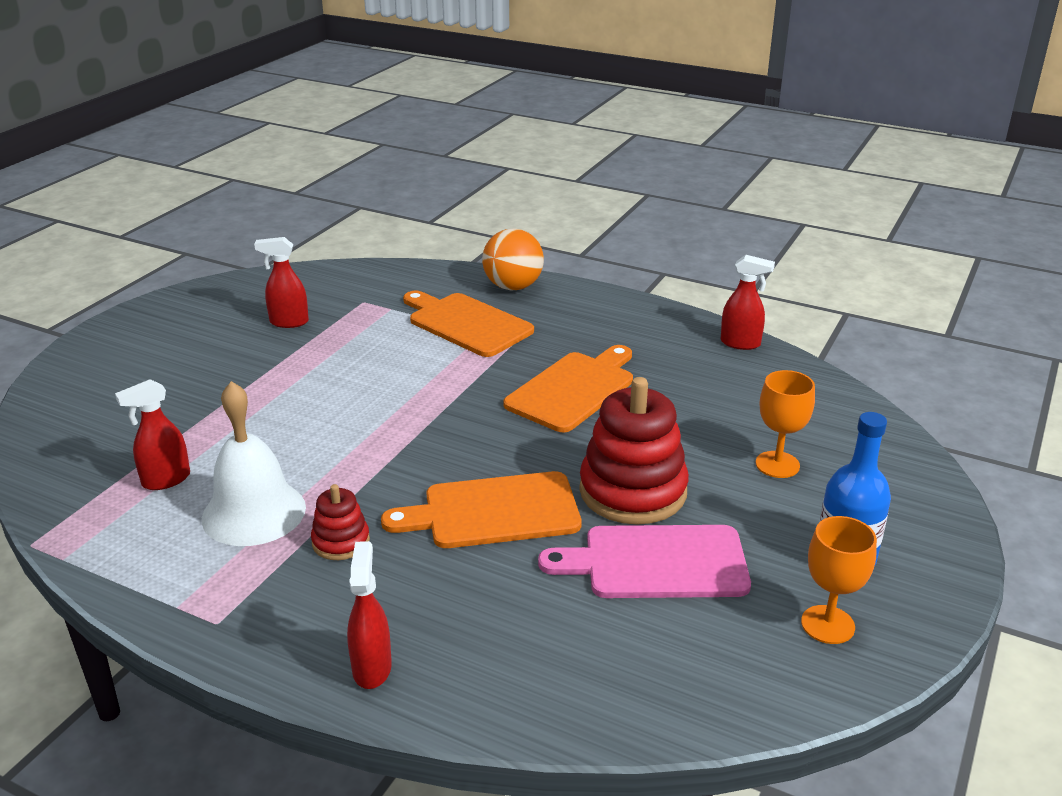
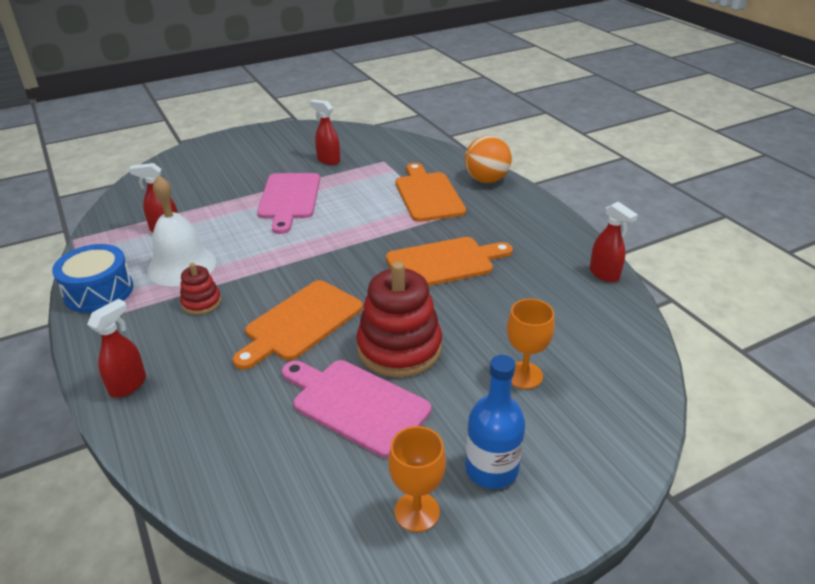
camera: 35 degrees right, 5 degrees up
orange cutting board [381,471,582,548] -> orange cutting board turned 75 degrees counterclockwise [233,280,363,370]
none -> blue drum [52,244,133,313]
none -> pink cutting board [257,173,320,234]

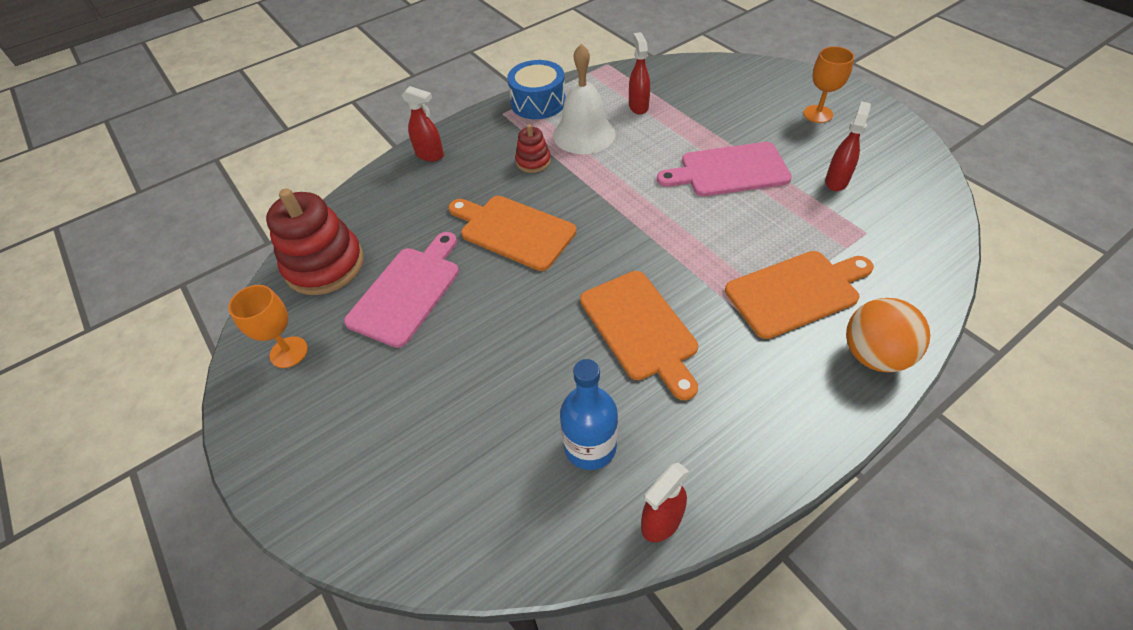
camera: 85 degrees right, 15 degrees up
red stacking toy [356,261,442,377] -> red stacking toy moved to [266,188,364,295]
blue bottle [465,355,525,489] -> blue bottle moved to [560,359,618,470]
orange goblet [507,299,555,389] -> orange goblet moved to [803,46,854,123]

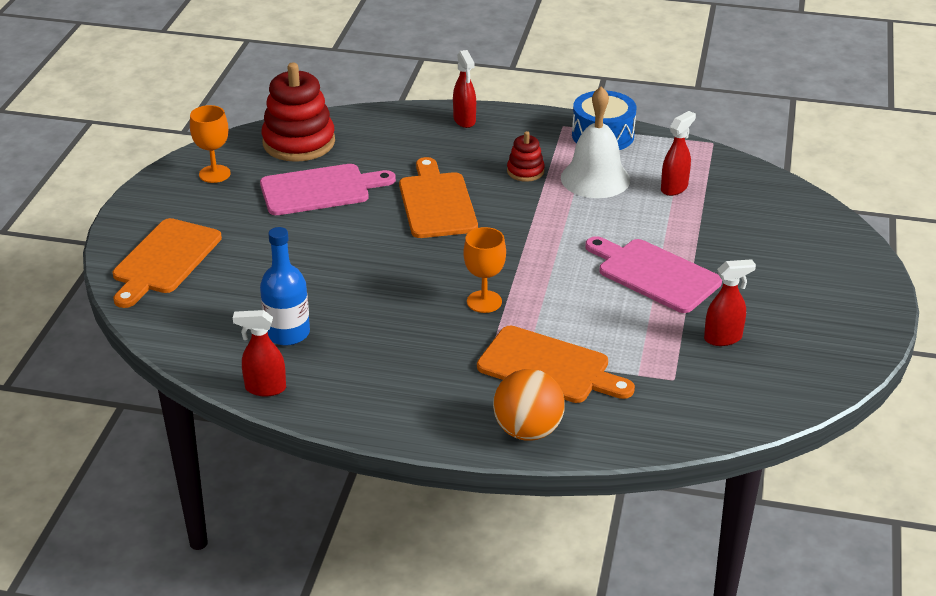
camera: 45 degrees right, 15 degrees down
orange cutting board [580,271,698,400] -> orange cutting board moved to [113,218,222,308]
orange goblet [803,46,854,123] -> orange goblet moved to [463,227,506,313]

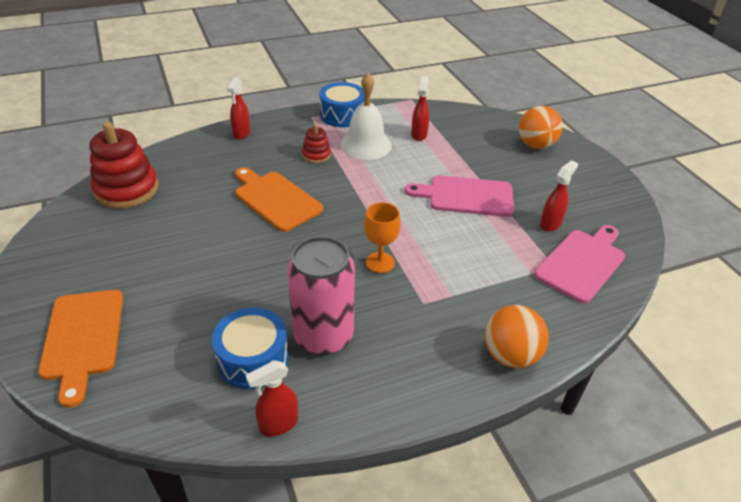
camera: 35 degrees left, 5 degrees up
orange goblet [190,105,231,183] -> none
pink cutting board [260,164,396,215] -> pink cutting board moved to [534,225,625,304]
blue bottle [260,227,310,345] -> blue drum [212,308,289,389]
red spray bottle [453,50,476,128] -> red spray bottle turned 60 degrees clockwise [227,77,251,140]
orange cutting board [477,326,635,403] -> none
none -> pink can [287,236,355,355]
none -> orange ball [519,106,563,149]

